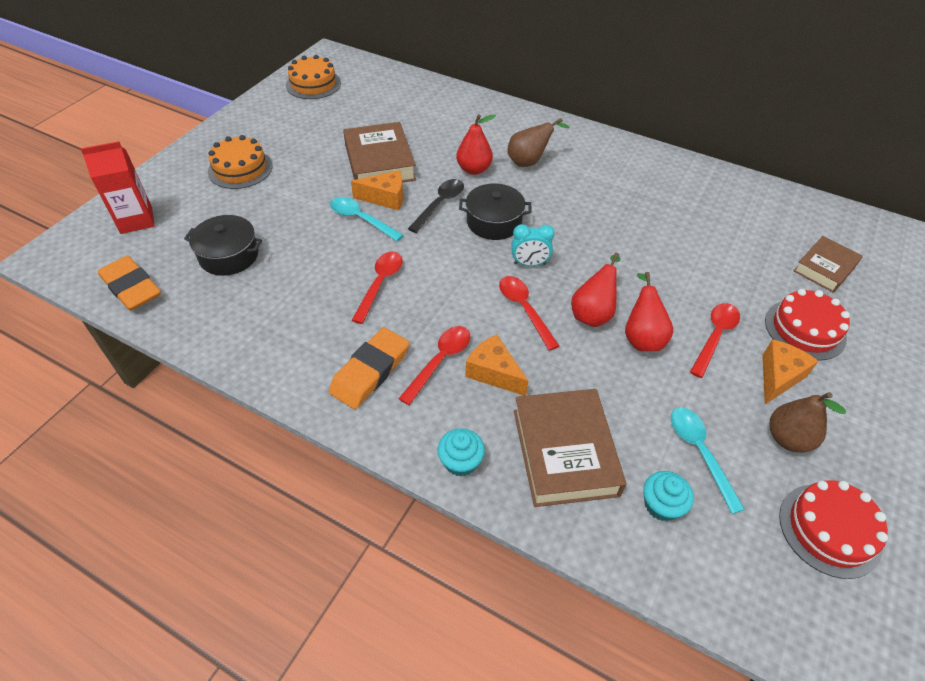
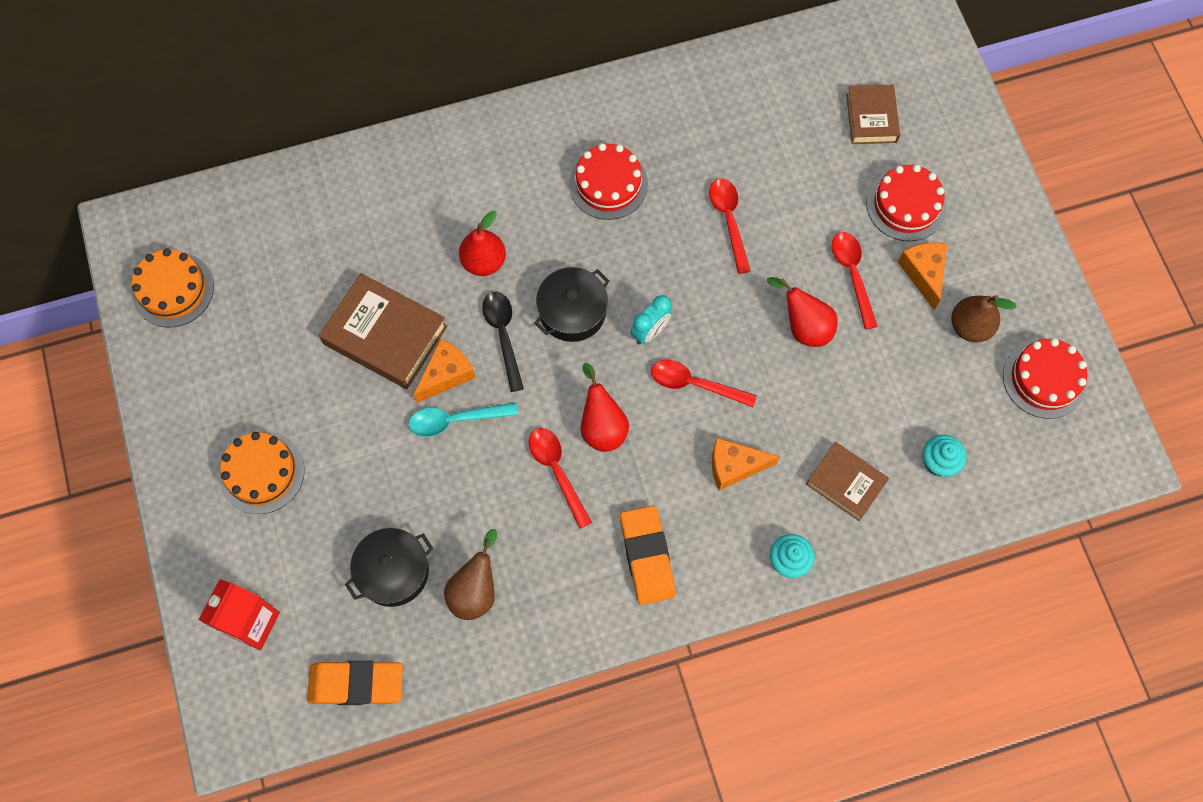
camera: 45 degrees left, 20 degrees up
red spoon [399,326,470,405] -> red spoon moved to [709,178,750,274]
brown pear [507,118,569,167] -> brown pear moved to [444,529,497,620]
brown book [514,389,626,507] -> brown book [806,442,889,521], size x0.62
red pear [571,253,620,327] -> red pear moved to [581,363,629,452]
turquoise spoon [671,407,745,514] -> none
none -> red cake [569,143,648,220]

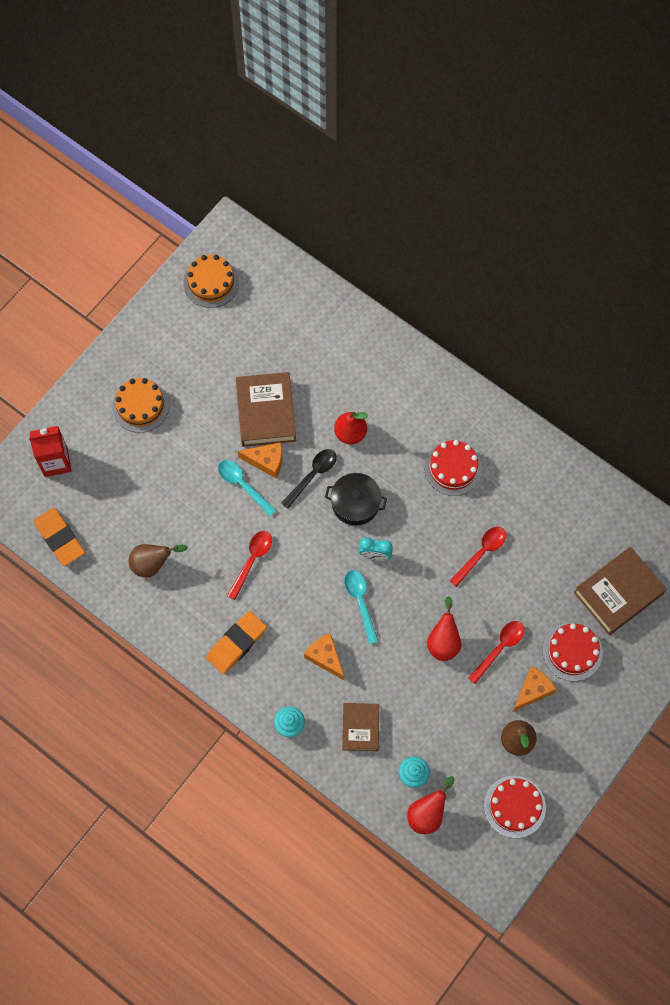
camera: 55 degrees right, 0 degrees up
black pot [345,528,433,607] -> none
red pear [581,363,629,452] -> red pear moved to [407,776,455,834]
red spoon [651,360,757,407] -> turquoise spoon [344,570,379,644]
brown book [846,85,900,144] -> brown book [574,547,667,635], size x1.60

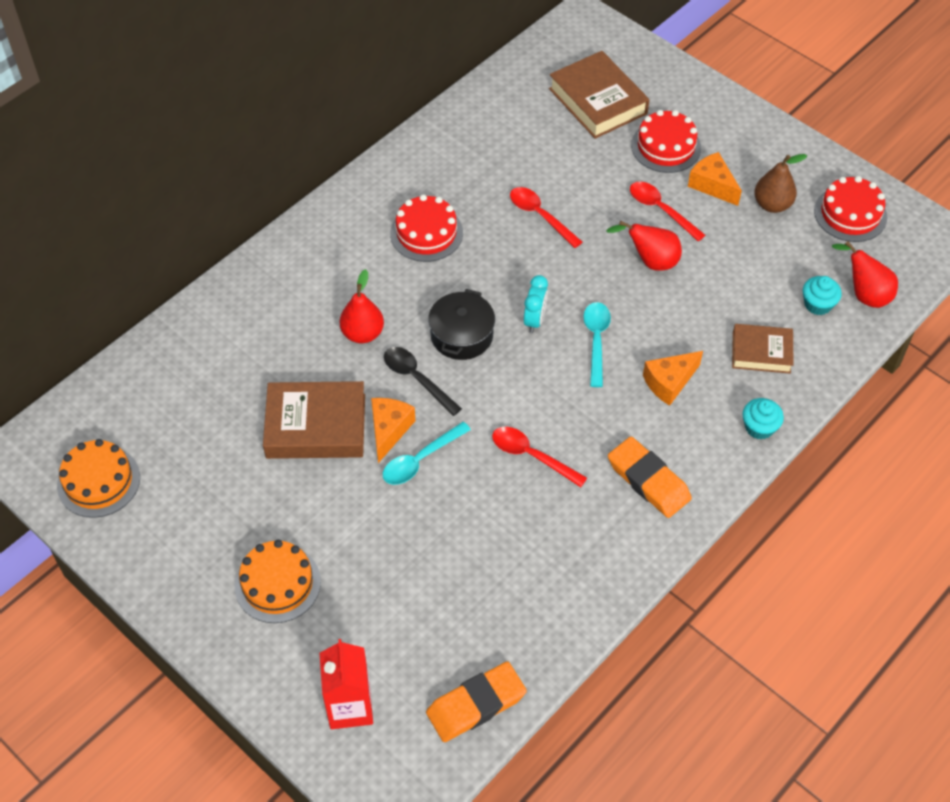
camera: 85 degrees left, 15 degrees down
brown pear [129,544,188,578] -> none
turquoise spoon [344,570,379,644] -> turquoise spoon turned 105 degrees clockwise [583,302,611,387]

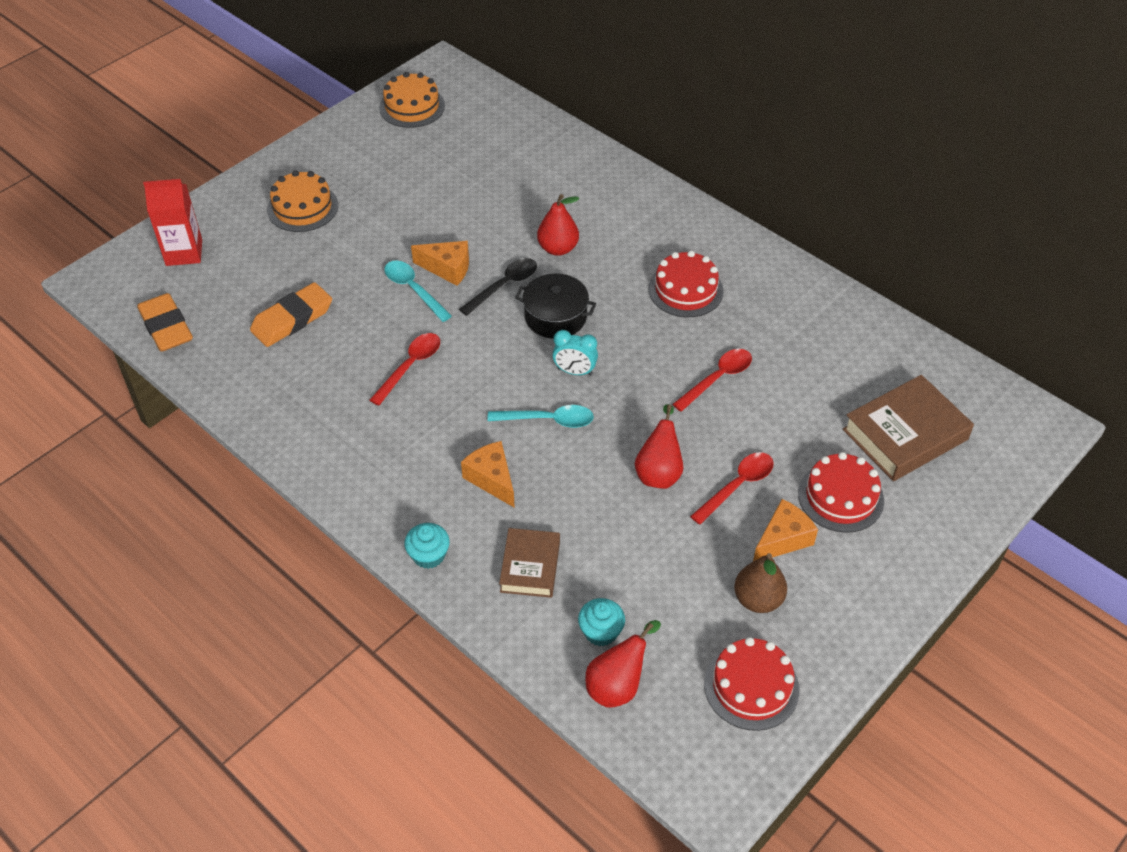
camera: 90 degrees right, 5 degrees down
brown book [263,381,365,459] -> none
orange eraser [608,437,692,518] -> orange eraser moved to [250,282,332,347]

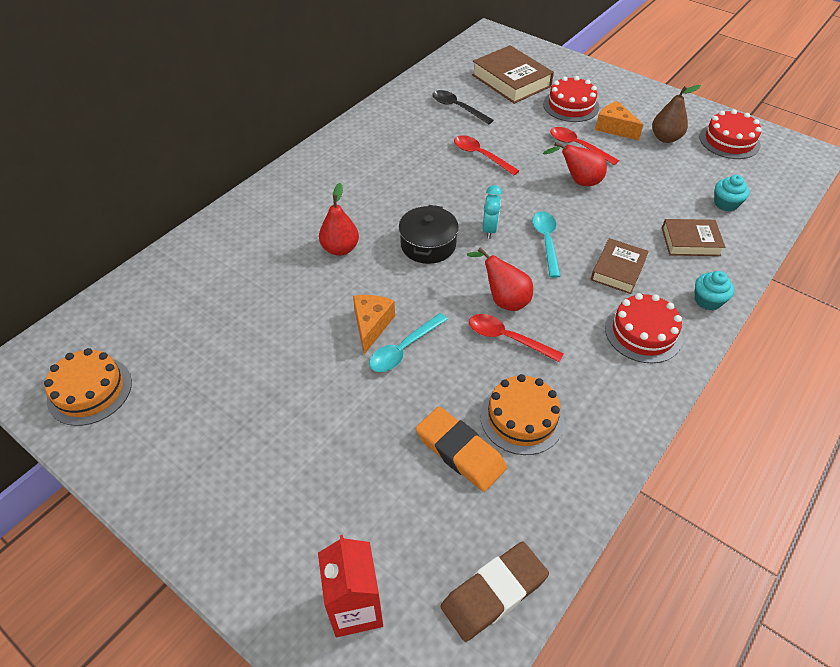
camera: 95 degrees left, 0 degrees up
orange eraser [137,293,193,352] -> brown eraser [441,542,549,642]
orange cake [267,170,338,232] -> orange cake moved to [480,374,564,455]
black spoon [459,258,537,316] -> black spoon moved to [432,90,494,125]
orange cheese [461,441,515,508] -> brown book [591,238,649,294]
red pear [585,620,661,708] -> red pear moved to [467,247,533,311]
red cake [649,251,724,317] -> red cake moved to [605,293,683,363]

